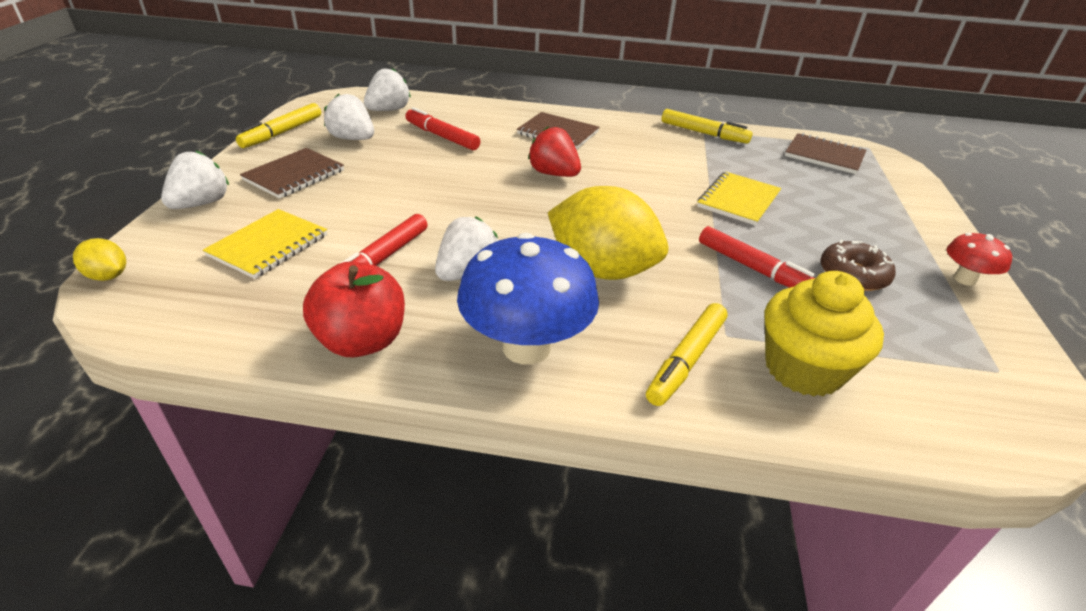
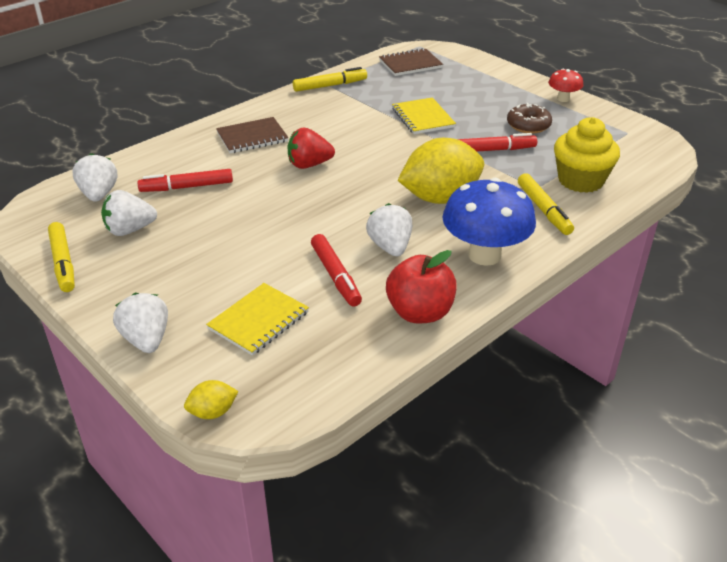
camera: 50 degrees left, 0 degrees up
yellow notebook [203,209,327,279] -> yellow notebook turned 60 degrees clockwise [206,283,309,356]
brown notebook [240,148,344,199] -> none

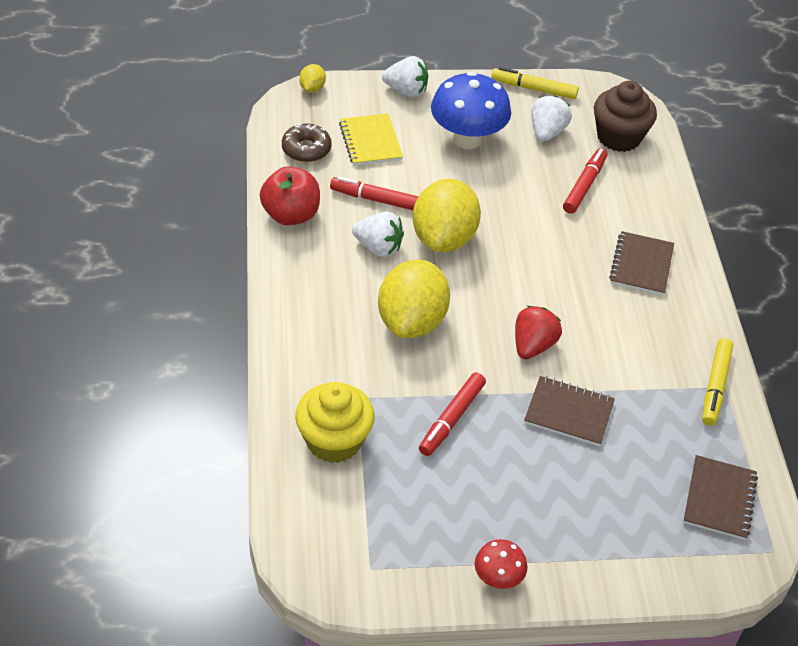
camera: 125 degrees right, 10 degrees up
white strawberry [72,153,117,202] -> brown cupcake [594,81,657,152]
red strawberry [288,127,335,169] -> red strawberry moved to [515,306,562,359]
yellow notebook [392,97,456,134] -> brown notebook [524,376,615,446]
blue mushroom [442,178,536,266] -> blue mushroom moved to [431,72,511,149]
brown donut [507,103,552,134] -> brown donut moved to [282,124,332,162]
yellow marker [518,173,574,235] -> none
none -> yellow lemon [413,179,481,252]

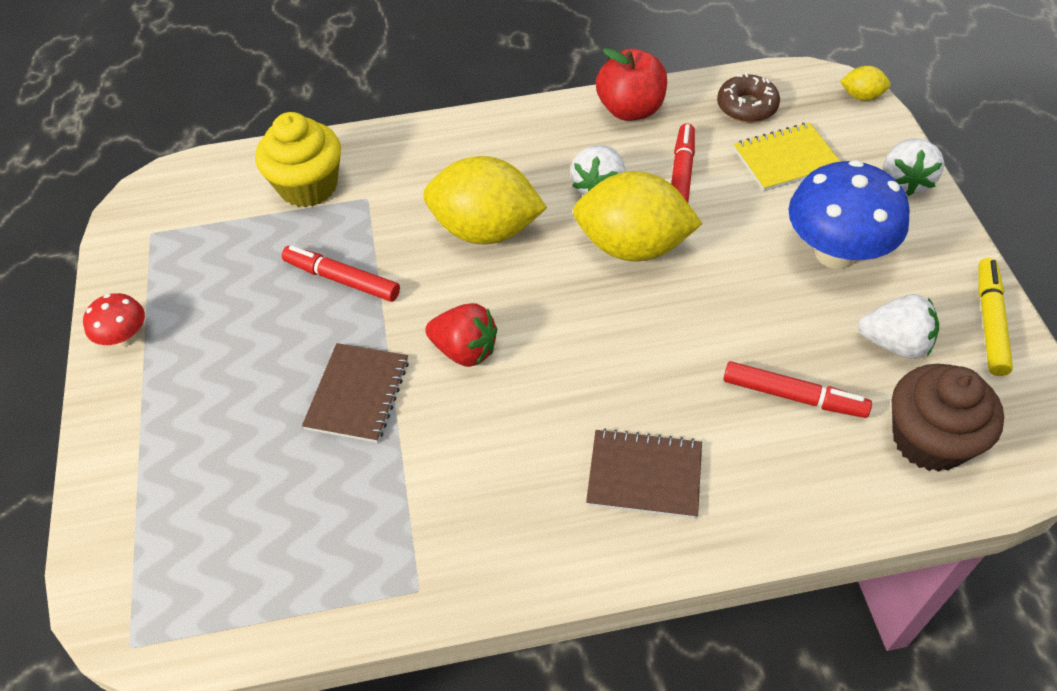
camera: 90 degrees right, 5 degrees up
brown notebook [683,455,758,540] -> none
yellow marker [702,338,733,426] -> none

